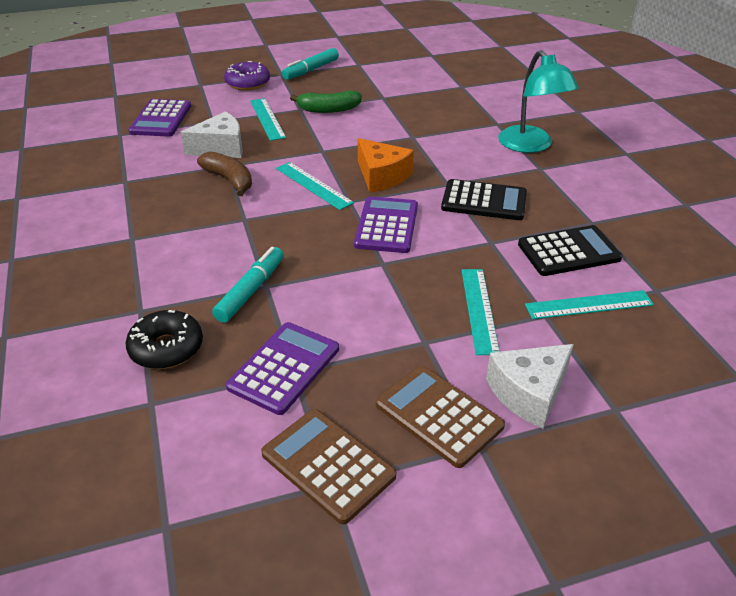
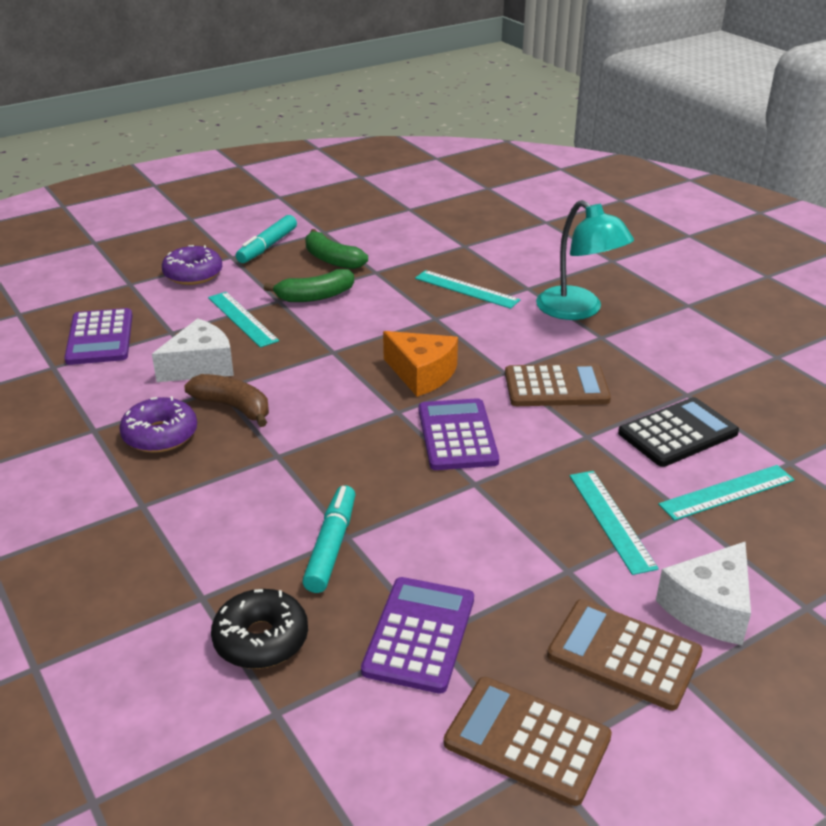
camera: 15 degrees left, 5 degrees down
turquoise ruler [276,162,354,210] -> turquoise ruler moved to [415,270,520,309]
black calculator [441,179,527,220] -> brown calculator [505,363,611,406]
none -> purple donut [119,396,197,453]
none -> green banana [305,229,368,269]

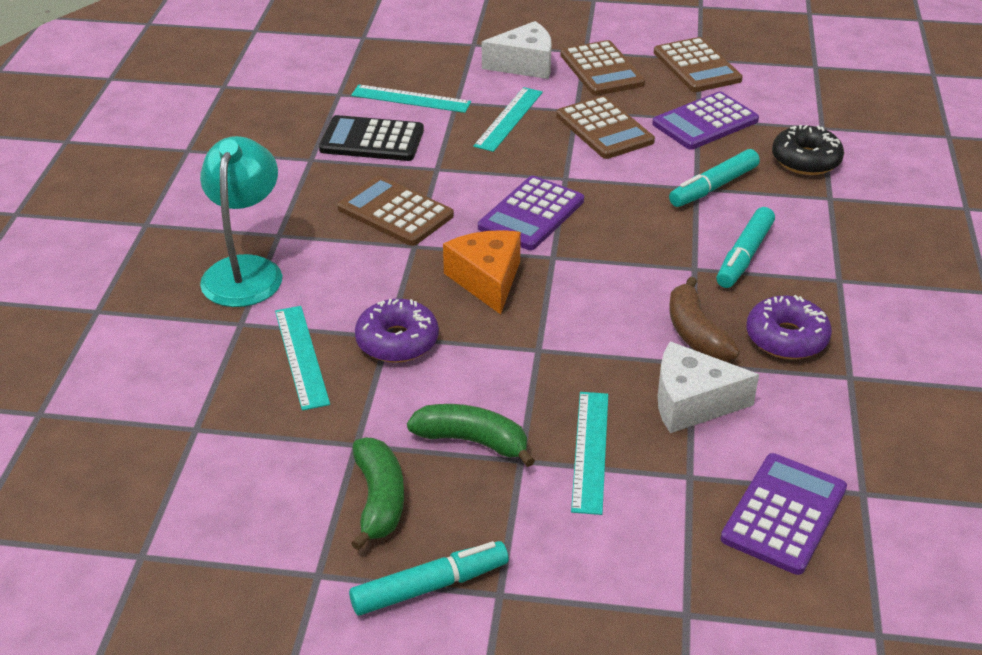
camera: 140 degrees left, 5 degrees up
purple donut [162,245,222,285] -> purple donut moved to [355,299,439,363]
none -> brown calculator [556,96,655,159]
none -> turquoise marker [716,207,775,288]

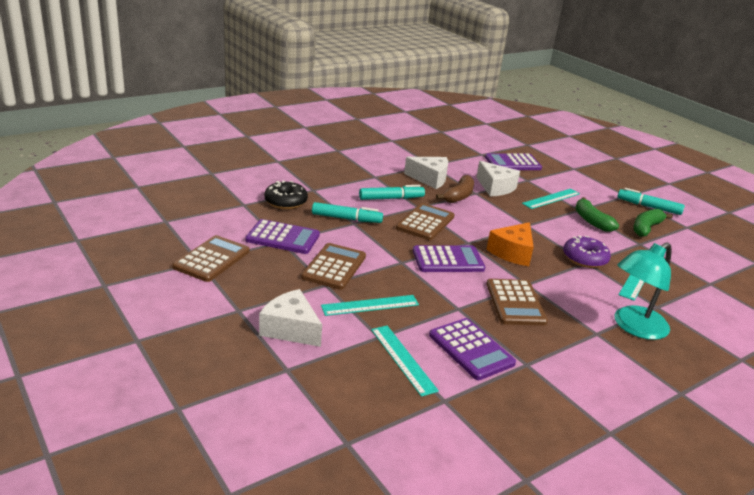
camera: 135 degrees left, 10 degrees down
black calculator [319,115,424,161] -> purple calculator [429,318,516,380]
brown calculator [561,40,645,96] -> brown calculator moved to [396,203,455,240]
purple donut [747,295,832,359] -> white cheese [404,157,448,189]

